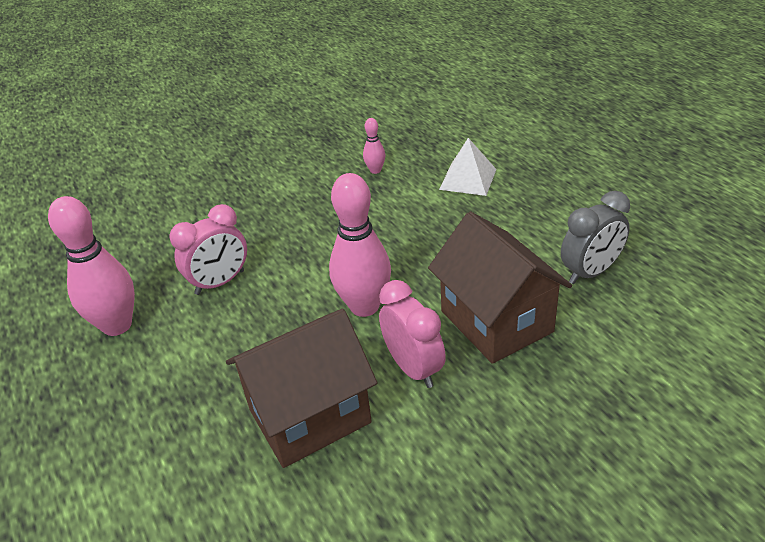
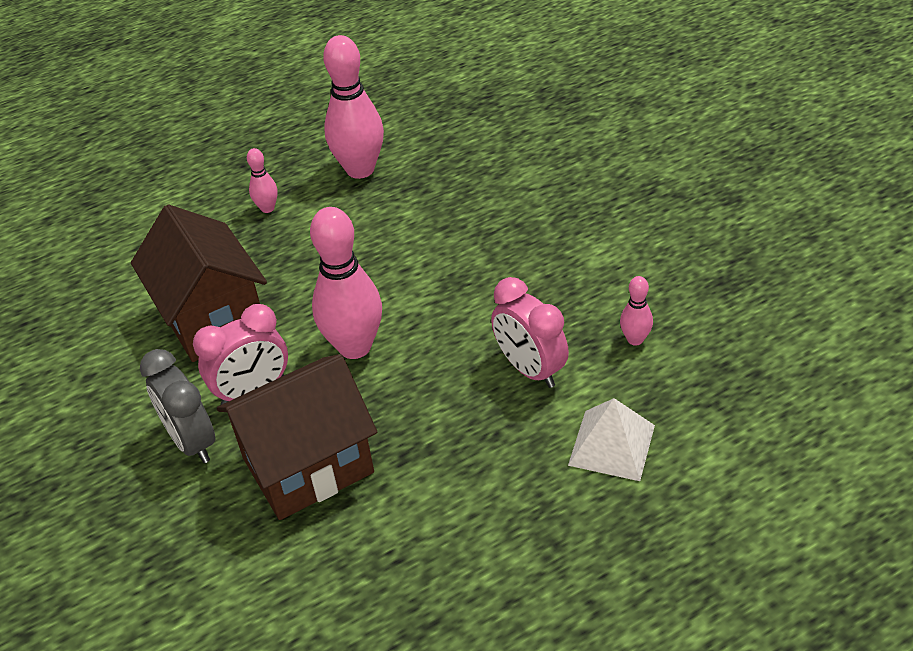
camera: 90 degrees right, 5 degrees up
pink clock [170,204,247,295] -> pink clock moved to [491,277,569,388]
grey clock [561,191,630,284] -> grey clock moved to [140,349,215,463]
none -> pink bowling pin [247,148,278,213]

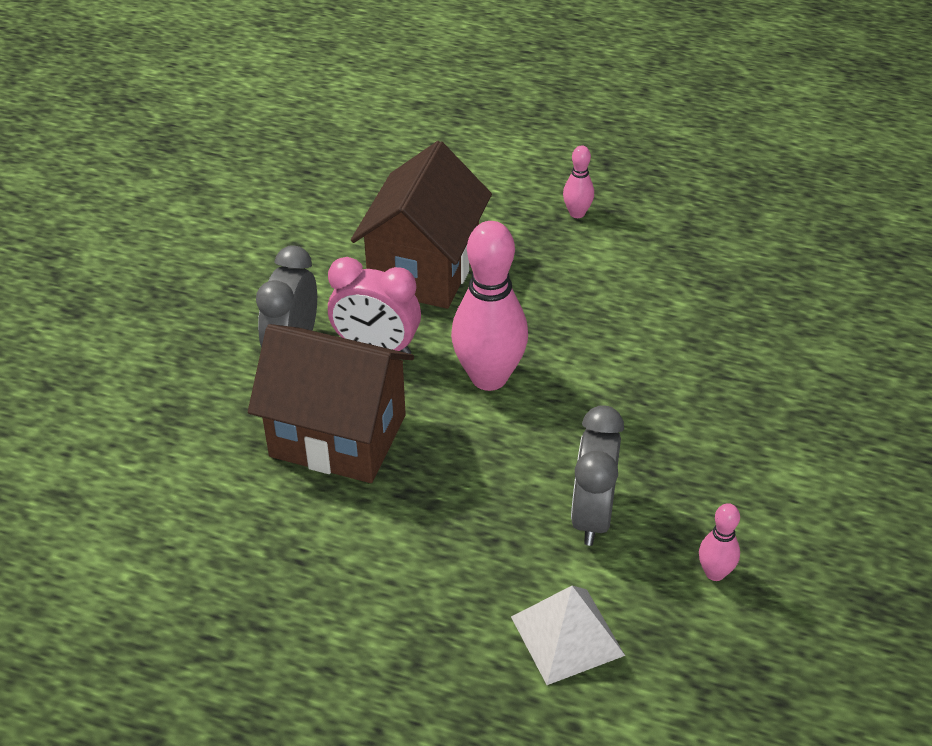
camera: 45 degrees right, 0 degrees up
pink bowling pin [323,35,384,179] -> none
pink clock [491,277,569,388] -> grey clock [571,405,624,546]

